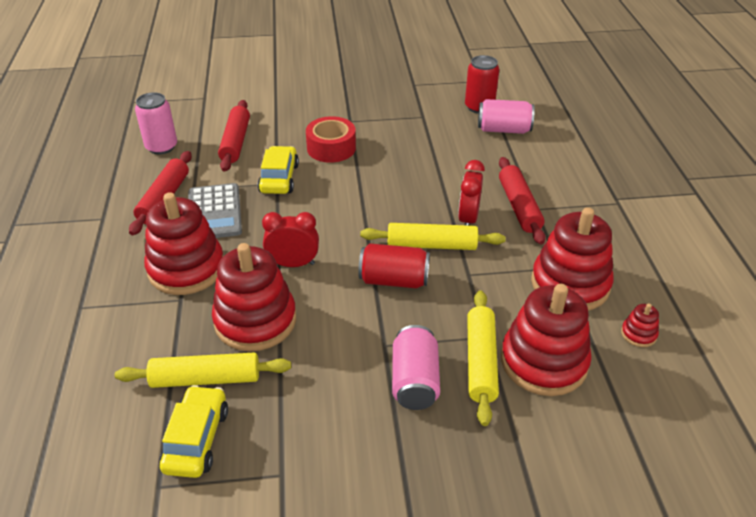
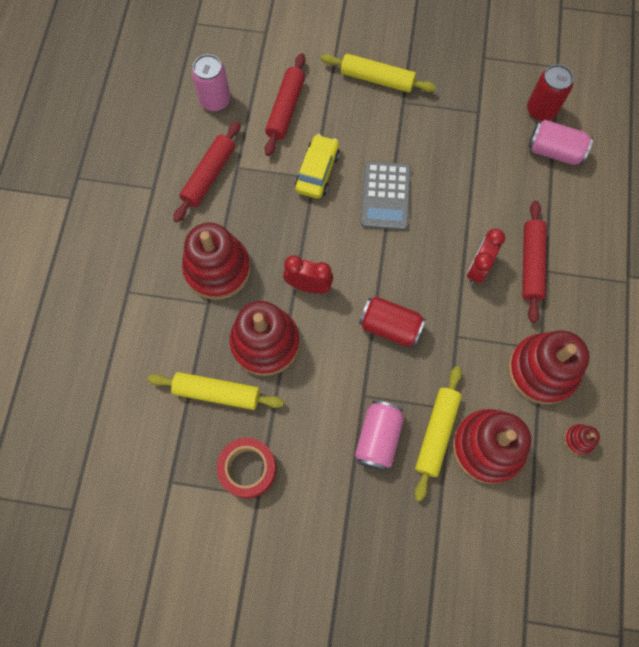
camera: 15 degrees right, 30 degrees up
yellow car [160,385,228,478] -> none
grey calculator [188,183,242,238] -> grey calculator moved to [361,161,411,230]
red tape [306,116,356,163] -> red tape moved to [217,438,277,498]
yellow rolling pin [360,223,506,250] -> yellow rolling pin moved to [321,53,436,93]

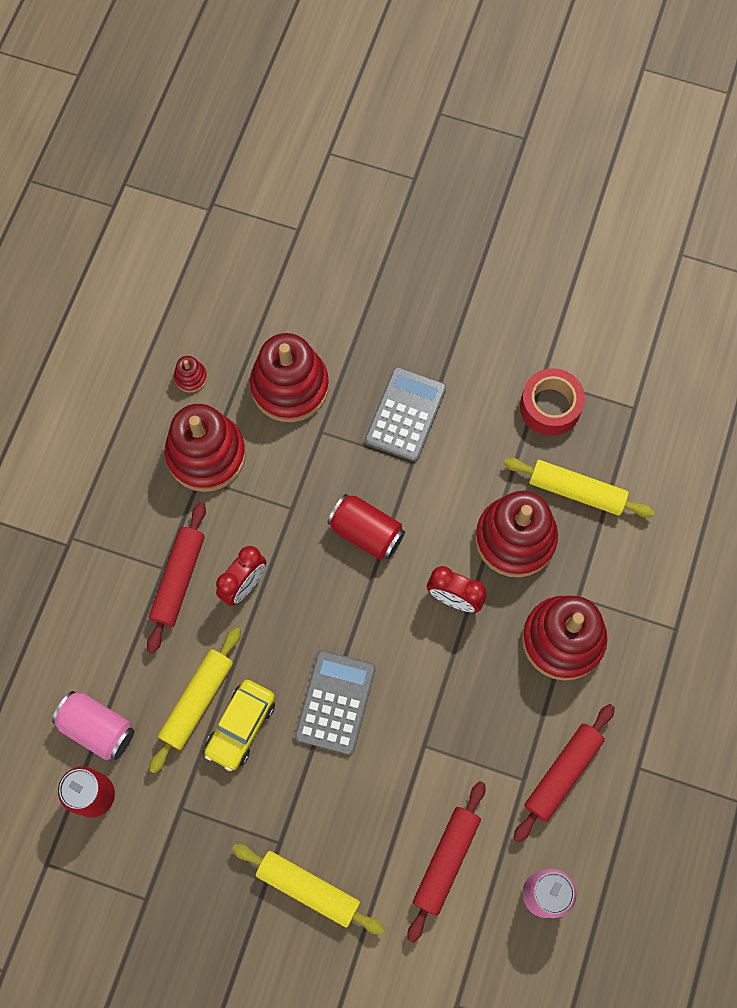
camera: 170 degrees left, 0 degrees up
yellow car [295,134,340,199] -> yellow car moved to [204,680,275,771]
pink can [355,401,404,471] -> grey calculator [365,367,446,462]
yellow rolling pin [415,366,462,501] -> yellow rolling pin moved to [149,627,241,774]

